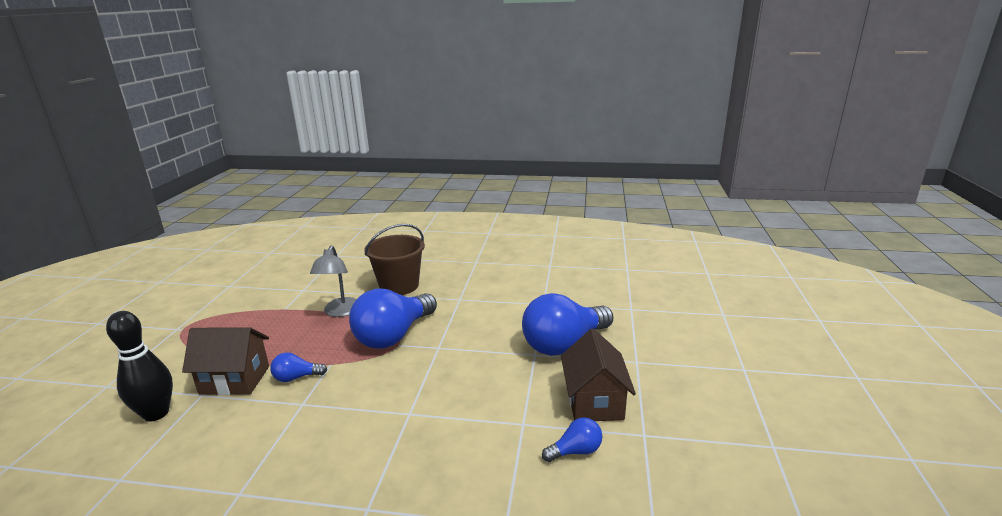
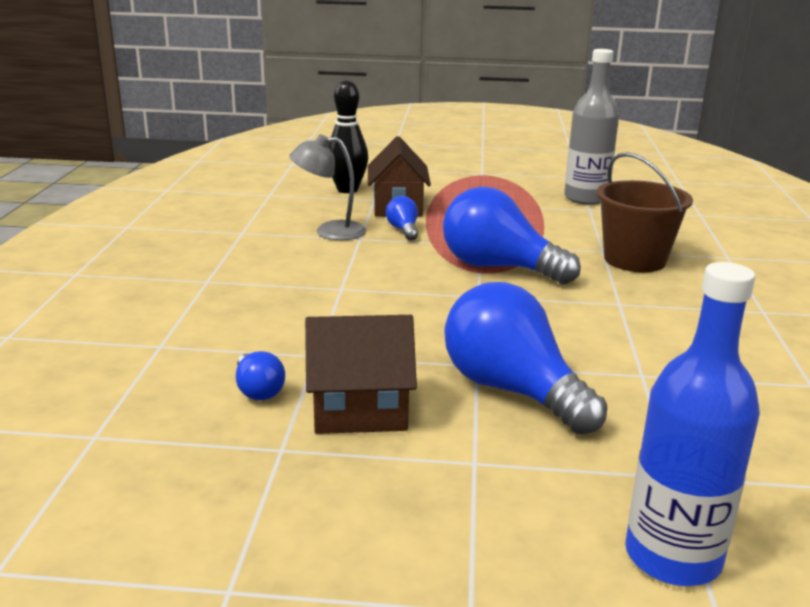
camera: 85 degrees right, 0 degrees up
grey lamp [310,246,356,317] -> grey lamp moved to [289,134,366,240]
none -> grey bottle [564,49,619,205]
none -> blue bottle [625,262,760,586]

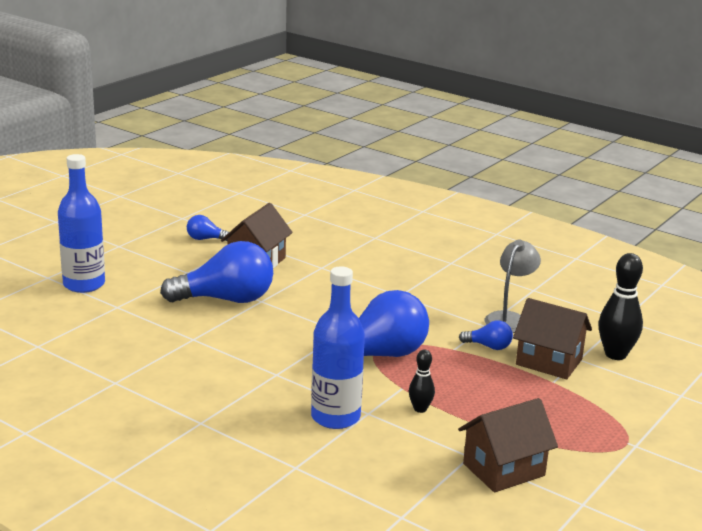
camera: 120 degrees right, 0 degrees up
blue light bulb [236,351,285,401] -> blue light bulb moved to [187,215,229,241]
grey bottle [564,49,619,205] -> brown house [458,398,558,492]
brown bucket [597,152,693,272] -> blue bottle [311,266,365,429]
none -> black bowling pin [409,349,435,413]

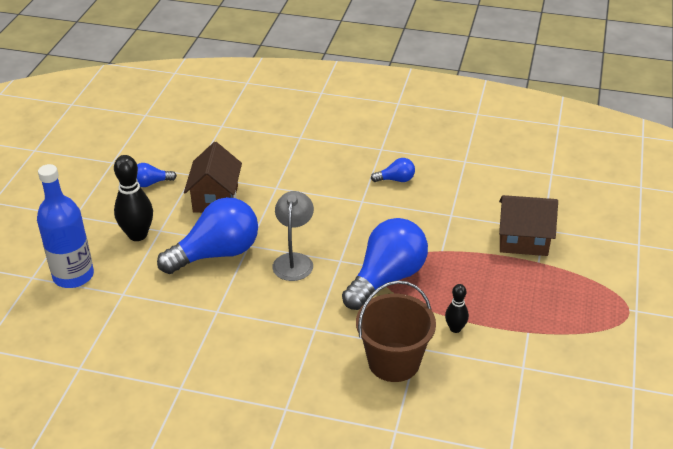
camera: 20 degrees left, 15 degrees up
blue bottle [311,266,365,429] -> brown bucket [356,281,436,382]
brown house [458,398,558,492] -> none
blue light bulb [459,320,513,350] -> blue light bulb moved to [371,158,415,182]
grey lamp [485,240,541,333] -> grey lamp moved to [272,191,314,281]
black bowling pin [598,253,643,360] -> black bowling pin moved to [114,155,153,241]

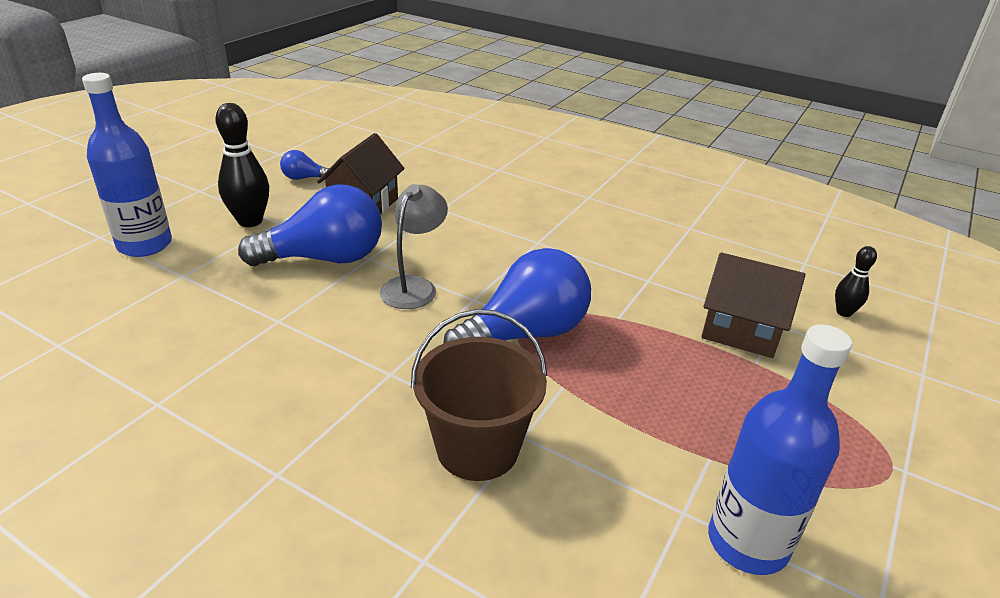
camera: 15 degrees right, 5 degrees down
blue light bulb [371,158,415,182] -> none
black bowling pin [445,284,469,333] -> black bowling pin moved to [835,246,877,317]
none -> blue bottle [708,324,852,575]

